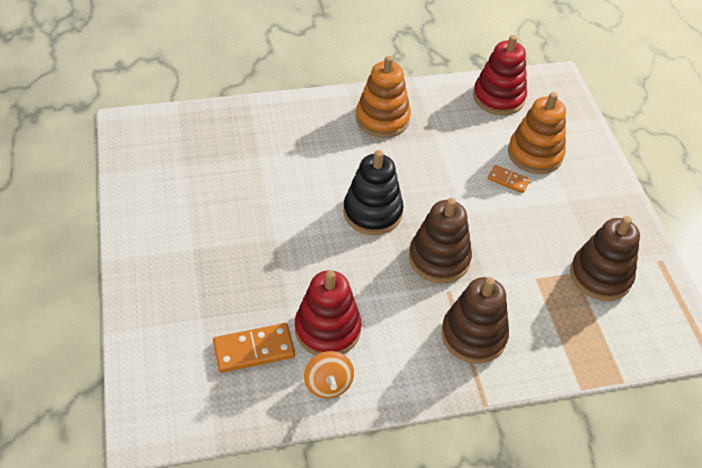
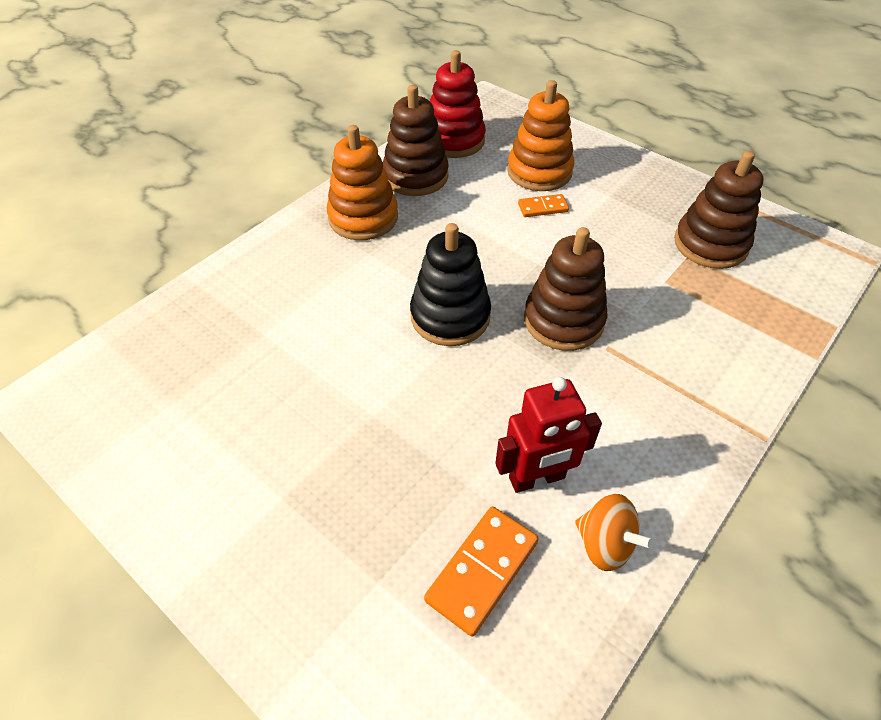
camera: 35 degrees left, 0 degrees up
red stacking toy [295,270,361,355] -> red robot [495,377,602,493]
brown stacking toy [441,277,509,364] -> brown stacking toy moved to [383,85,449,196]

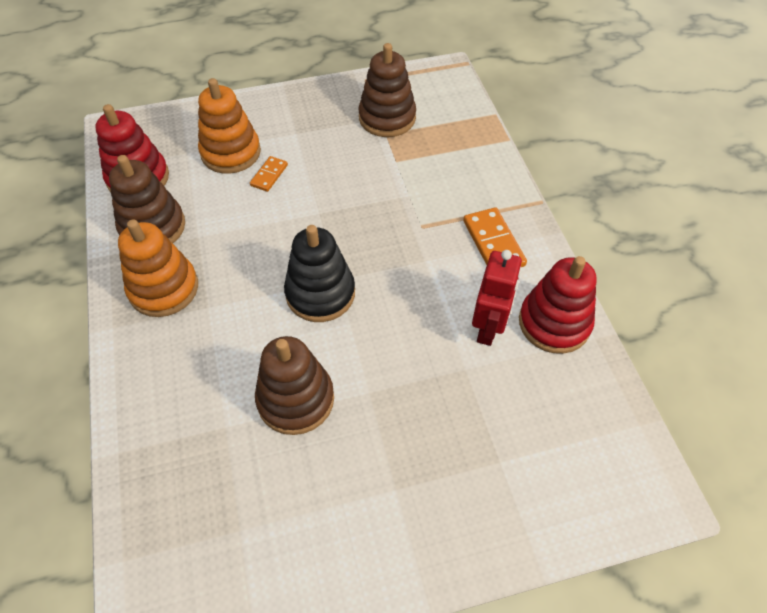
camera: 55 degrees left, 5 degrees up
orange domino [424,507,539,637] -> orange domino moved to [463,207,527,267]
brown stacking toy [524,227,607,351] -> brown stacking toy moved to [255,336,334,435]
orange spinning top [575,494,654,571] -> red stacking toy [519,256,597,354]

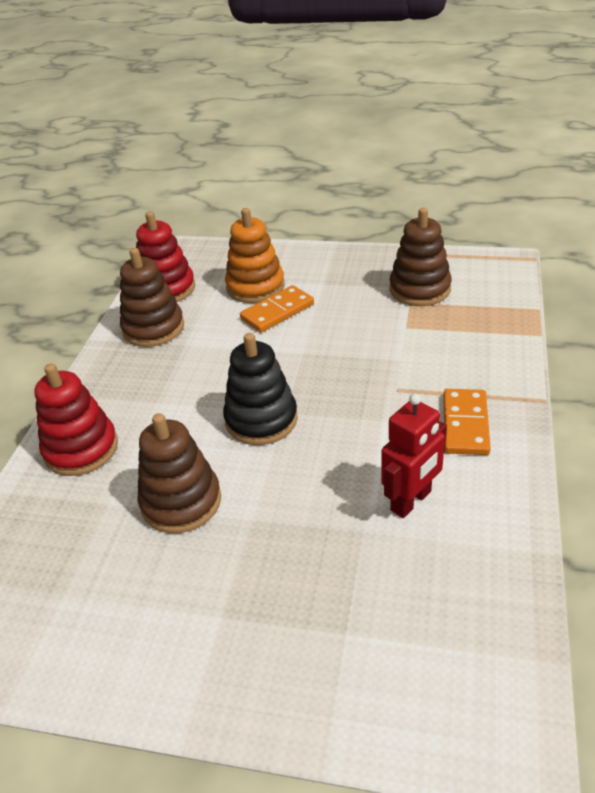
camera: 30 degrees right, 15 degrees down
orange stacking toy [118,220,198,317] -> none
orange domino [250,156,288,192] -> orange domino [240,285,314,333], size x1.66
red stacking toy [519,256,597,354] -> red stacking toy moved to [34,363,118,476]

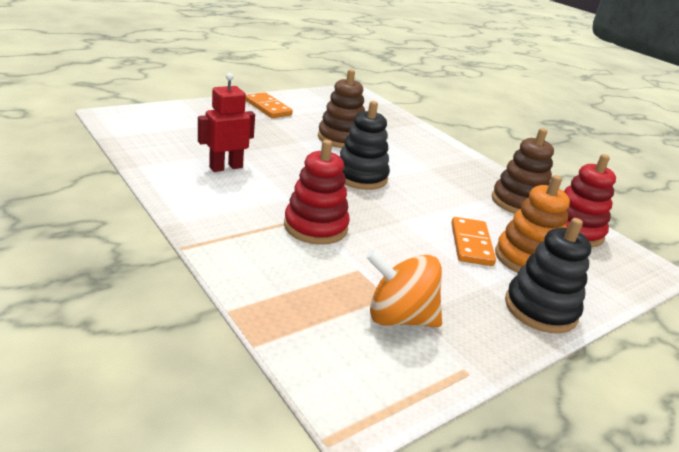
camera: 125 degrees right, 10 degrees down
red stacking toy [34,363,118,476] -> red stacking toy moved to [284,140,350,245]
red robot [381,393,447,518] -> red robot turned 60 degrees clockwise [198,73,255,172]
brown stacking toy [390,208,452,306] -> orange spinning top [366,250,442,327]
orange domino [443,389,491,455] -> orange domino moved to [245,92,293,118]
none -> black stacking toy [505,218,591,333]

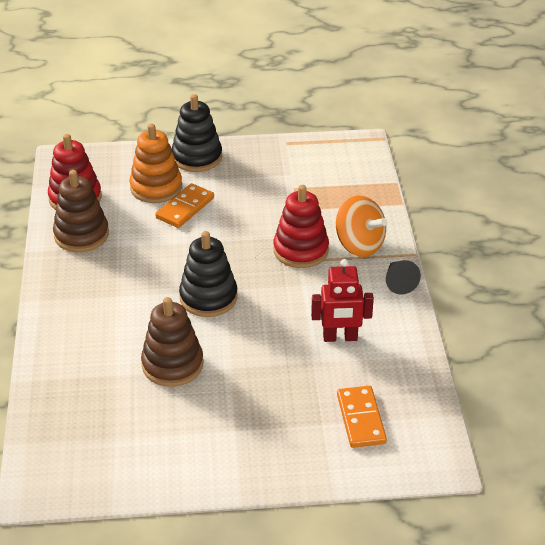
camera: 145 degrees left, 10 degrees up
orange domino [245,92,293,118] -> orange domino moved to [337,386,387,448]
orange spinning top [366,250,442,327] -> orange spinning top moved to [336,195,388,257]
none -> black cone [386,260,421,295]

